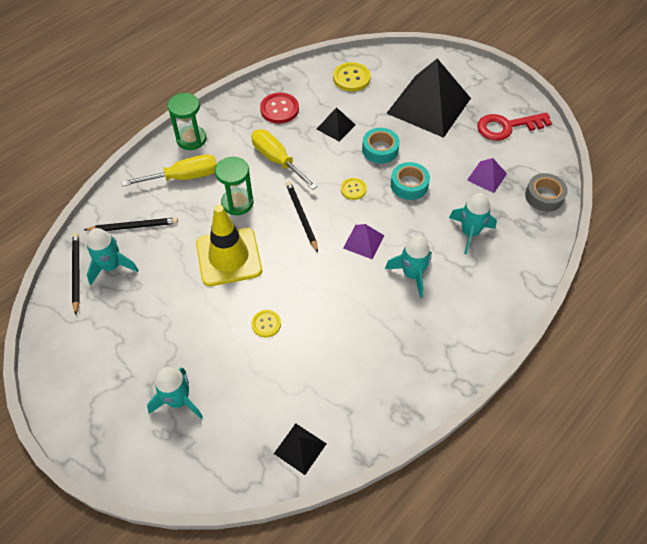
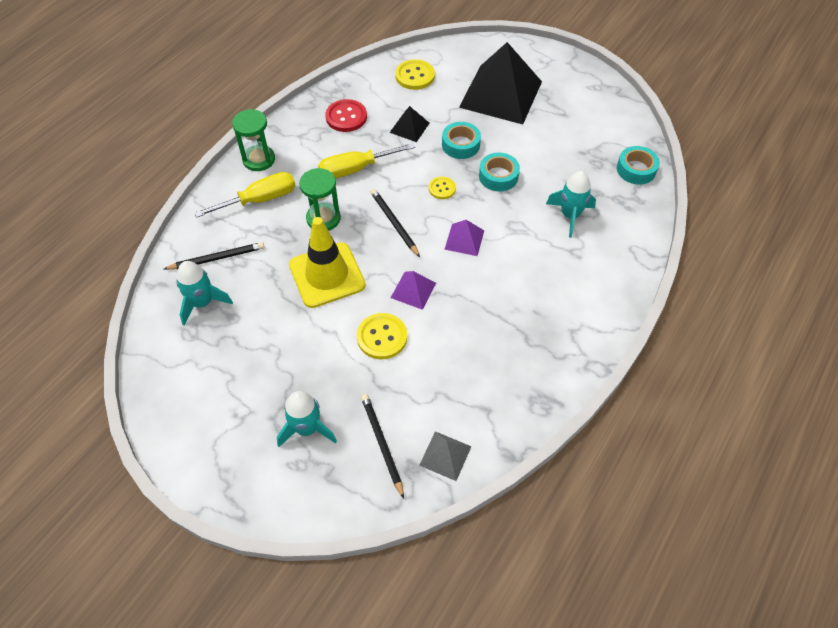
camera: 10 degrees left, 0 degrees up
black pencil [72,233,80,315] -> black pencil moved to [361,394,404,499]
yellow screwdriver [251,129,318,190] -> yellow screwdriver turned 60 degrees counterclockwise [318,143,415,179]
yellow button [251,310,281,338] -> yellow button [357,313,407,359], size x1.62
black pyramid [274,424,327,475] -> grey pyramid [419,431,472,481]
turquoise rocket [385,236,432,298] -> none
purple pyramid [467,158,507,193] -> purple pyramid moved to [391,271,436,310]
red key [477,113,552,141] -> none
grey tape [525,173,568,212] -> turquoise tape [617,146,660,185]

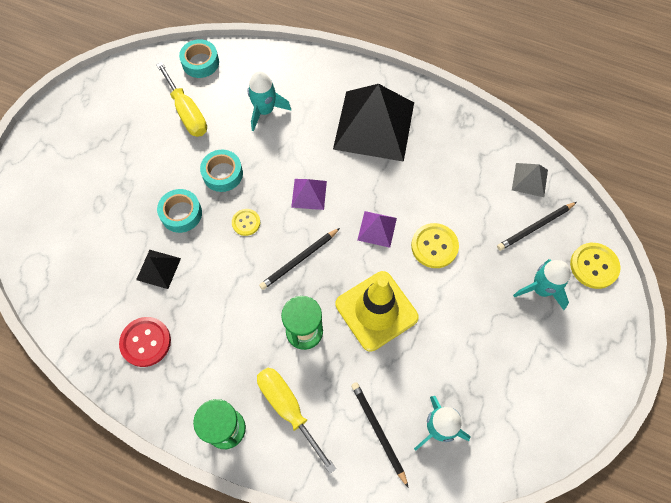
camera: 100 degrees left, 10 degrees up
yellow screwdriver [318,143,415,179] -> yellow screwdriver moved to [156,62,207,137]
yellow button [395,59,435,90] -> yellow button moved to [570,243,621,289]
black pyramid [459,42,542,125] -> black pyramid moved to [333,84,414,162]

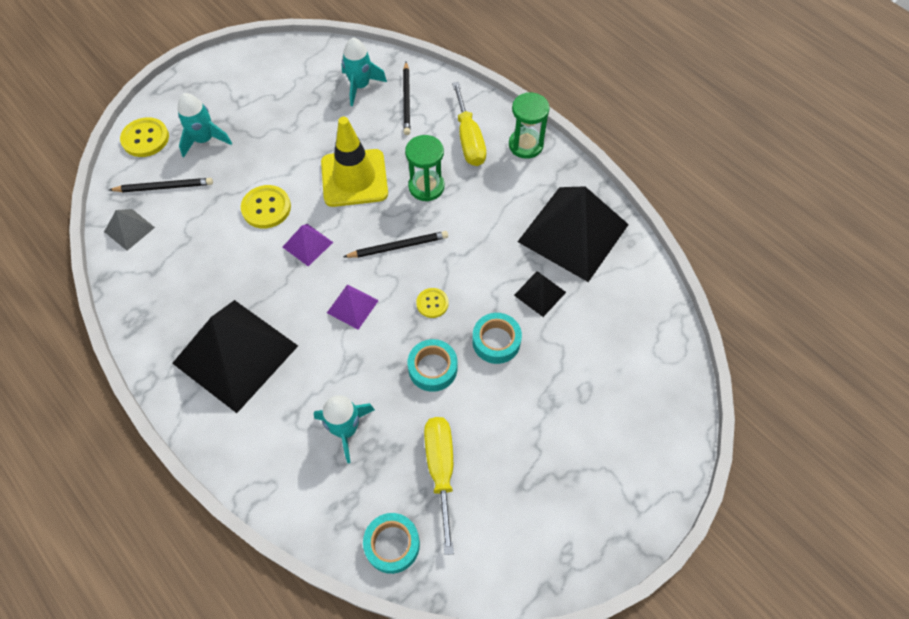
camera: 155 degrees left, 5 degrees down
red button [119,317,171,367] -> black pyramid [518,186,629,282]

